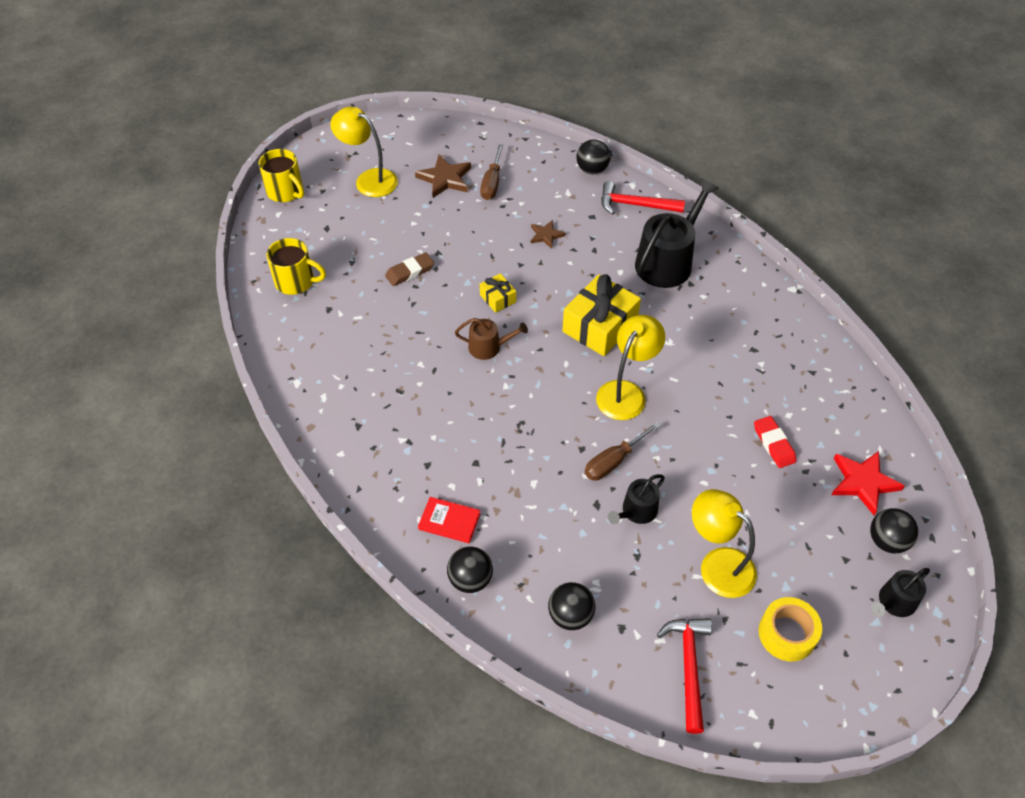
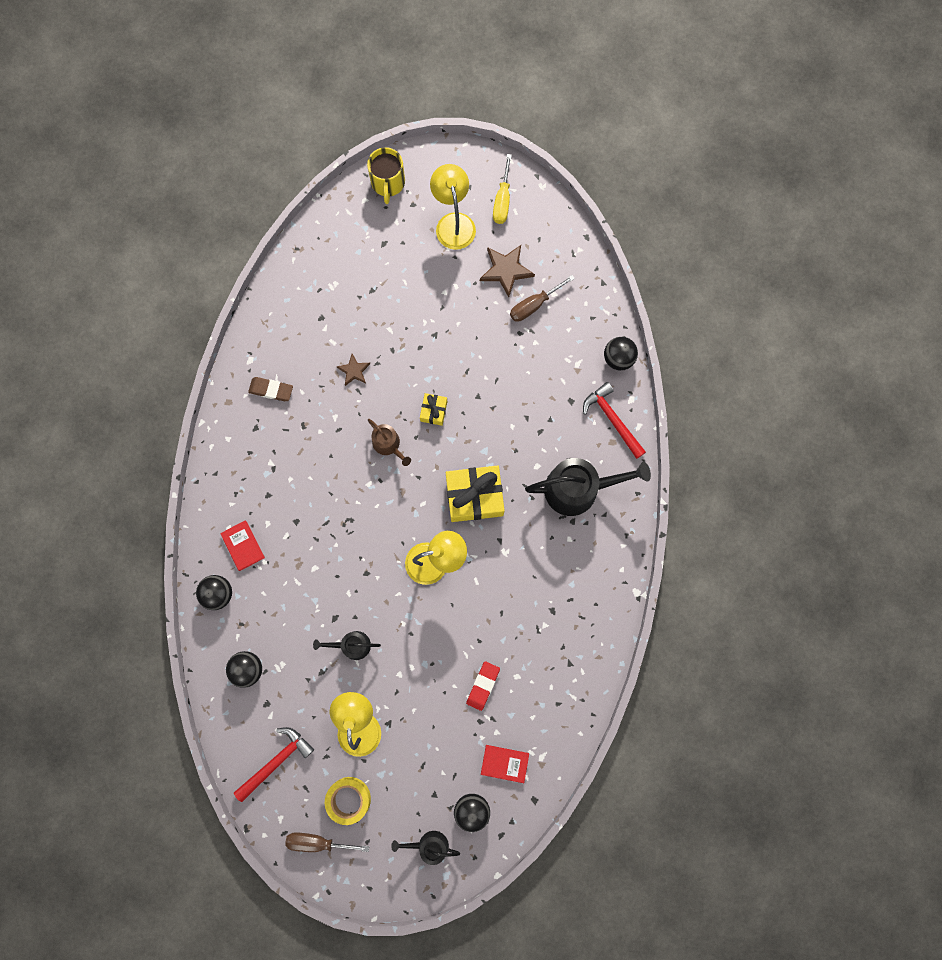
camera: 45 degrees right, 25 degrees up
yellow mug [266,238,326,295] -> none
brown eraser [385,252,434,286] -> brown eraser moved to [248,377,293,401]
brown star [531,220,565,249] -> brown star moved to [336,354,370,386]
brown screwdriver [585,422,660,480] -> brown screwdriver moved to [285,832,369,852]
red star [831,451,905,515] -> red book [481,745,529,783]
none -> yellow screwdriver [493,154,512,224]

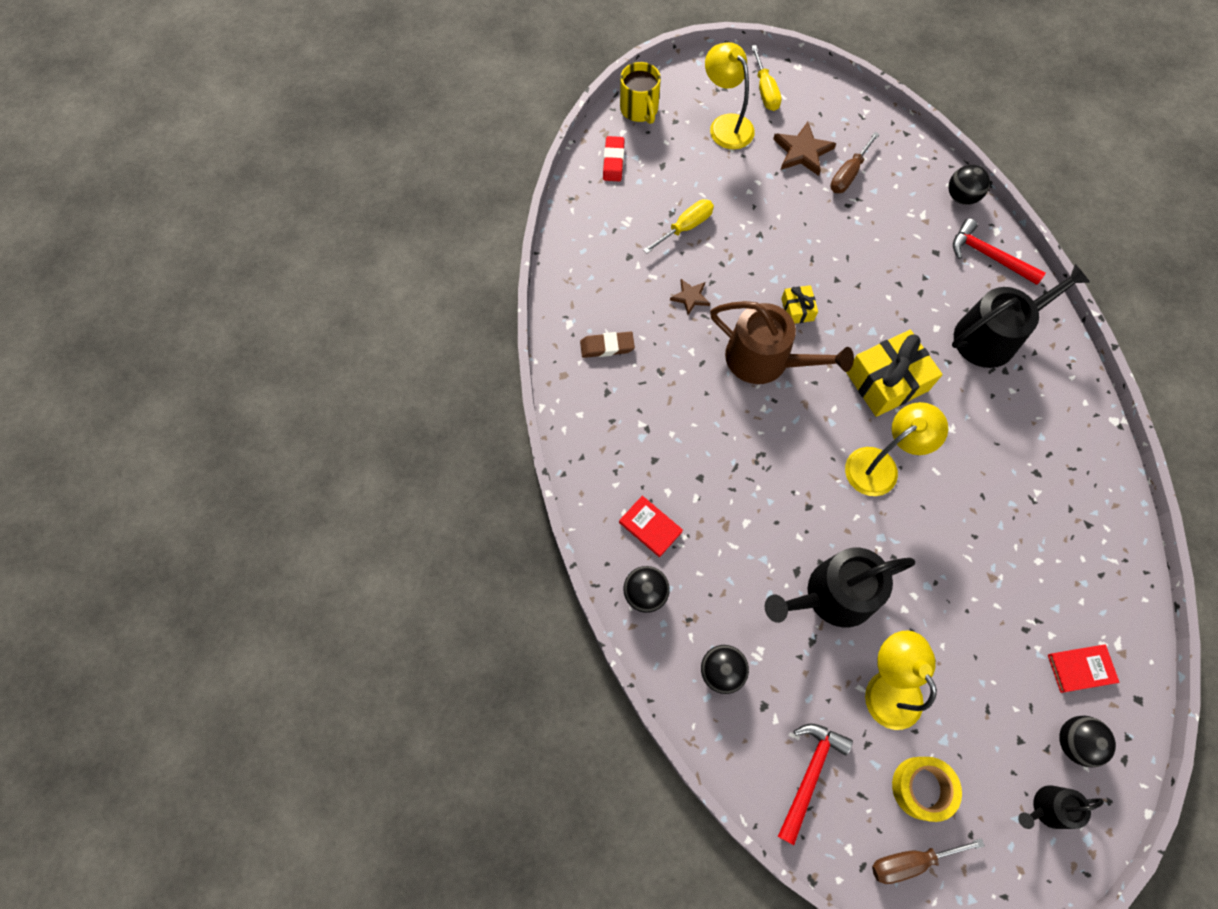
camera: 20 degrees left, 10 degrees down
black watering can [313,631,381,660] -> black watering can [765,548,916,627], size x1.89
brown watering can [368,419,411,466] -> brown watering can [710,301,854,384], size x1.89
red eraser [466,661,500,711] -> red eraser moved to [603,136,625,181]
none -> yellow screwdriver [643,199,714,254]

